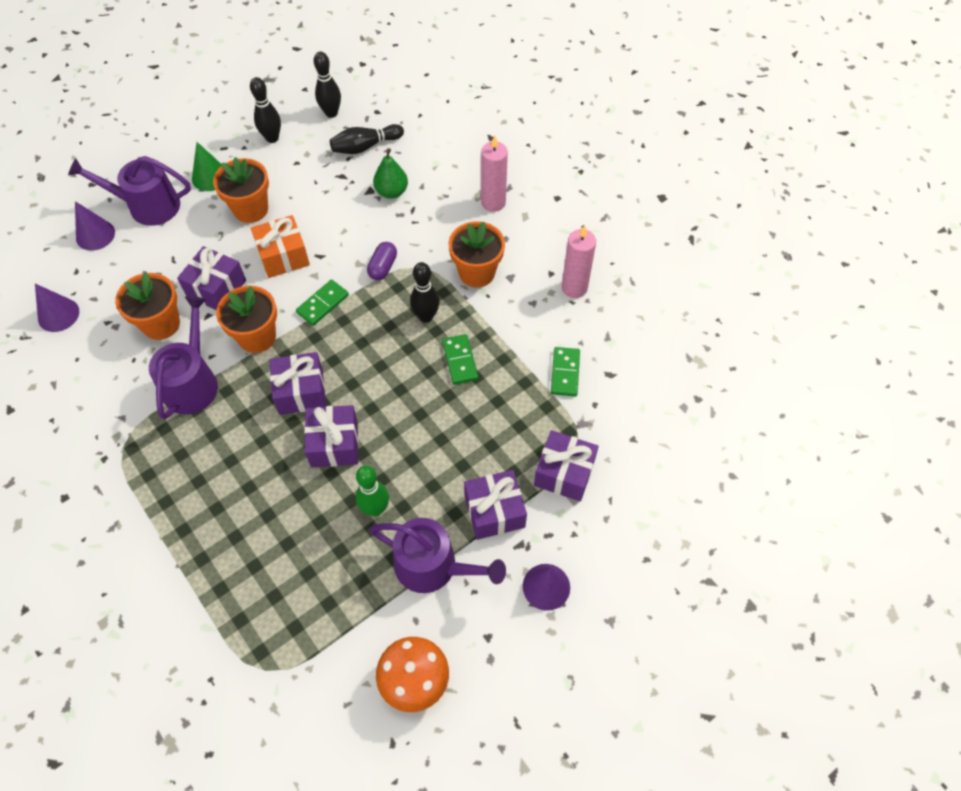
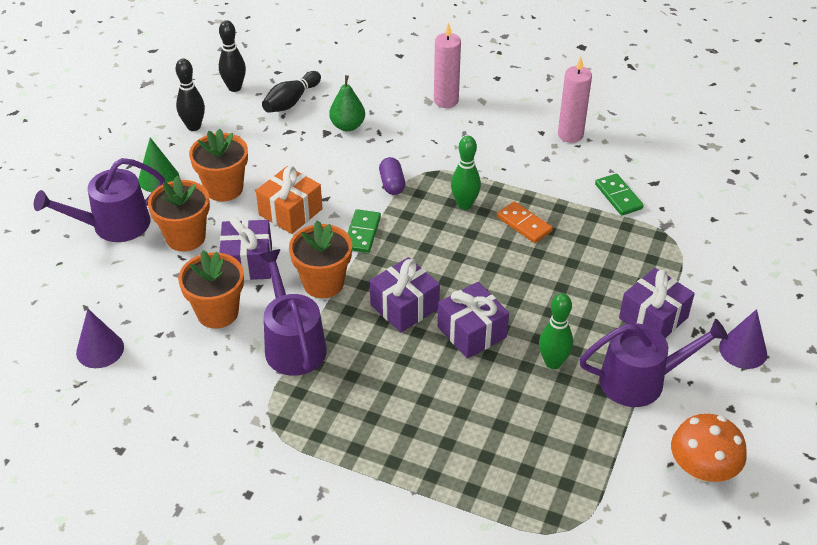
camera: 30 degrees left, 15 degrees down
purple cone [75,201,115,251] -> none
black bowling pin [410,262,439,322] -> green bowling pin [451,136,481,210]
green domino [442,334,478,385] -> orange domino [497,201,553,243]
orange flower pot [449,221,505,288] -> orange flower pot moved to [148,176,210,252]
purple gift [534,430,599,501] -> none

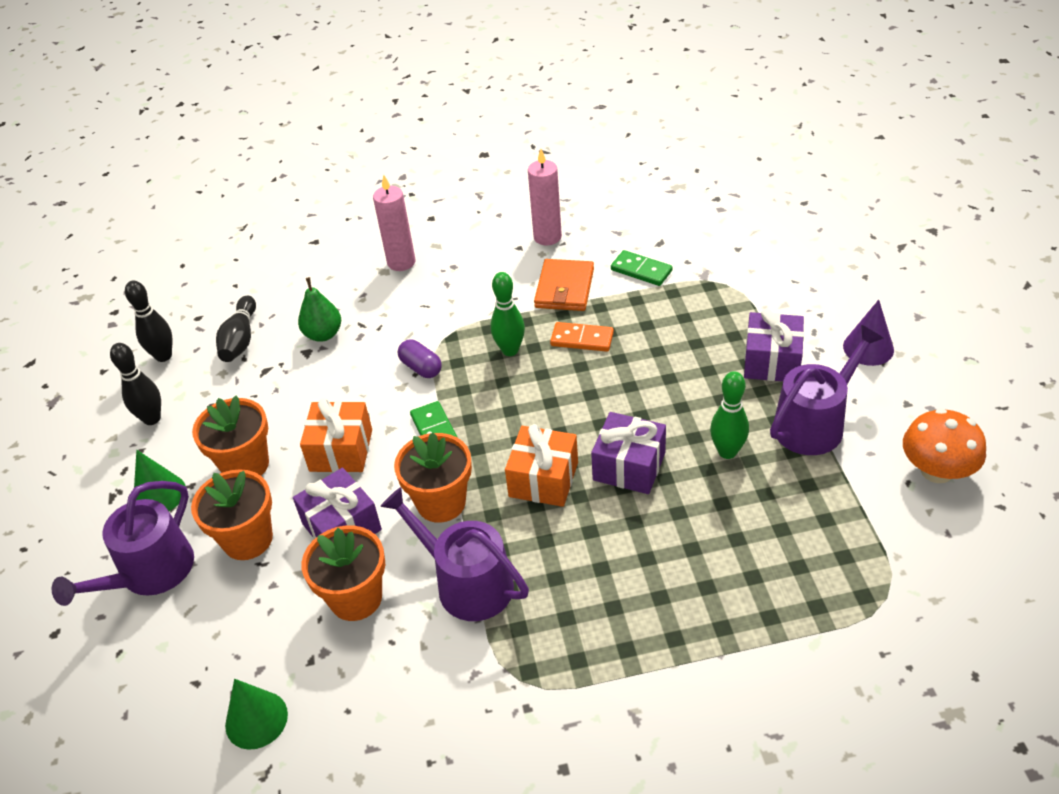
camera: 30 degrees left, 0 degrees up
purple cone [76,309,124,368] -> green cone [225,679,288,750]
purple gift [370,257,440,333] -> orange gift [505,424,578,507]
none -> orange wallet [534,259,594,311]

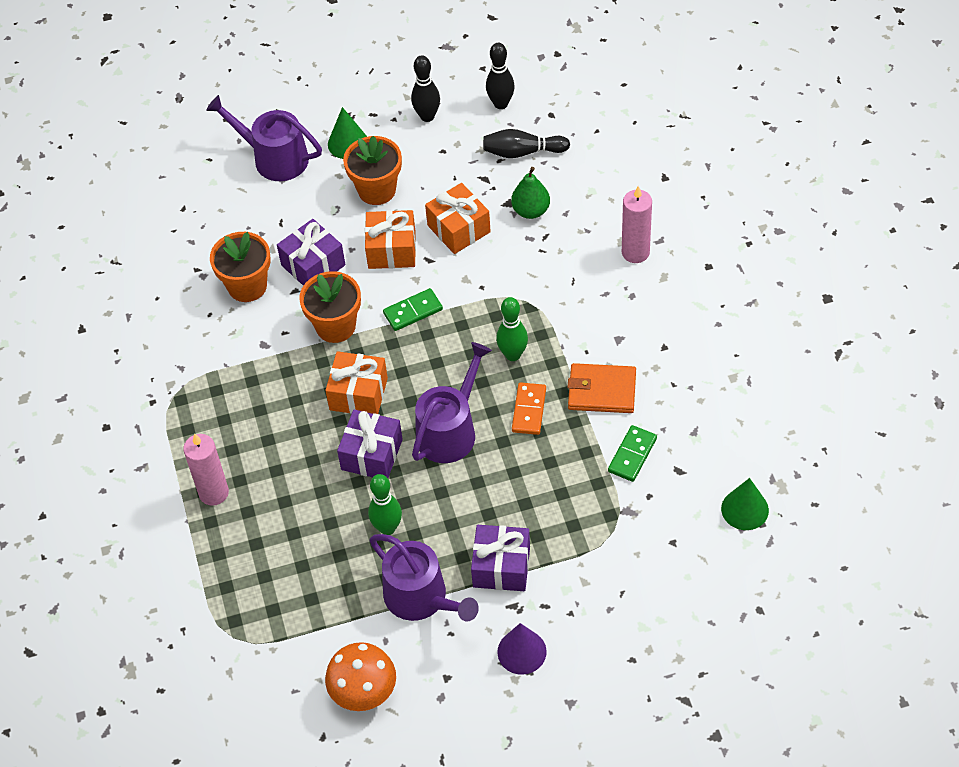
camera: 85 degrees right, 10 degrees up
orange flower pot [191,469,273,560] -> none
green cone [225,679,288,750] -> green cone moved to [721,478,769,530]
purple watering can [380,487,529,621] -> purple watering can moved to [412,342,492,463]
purple capsule [398,340,442,378] -> none
pink candle [528,149,562,246] -> pink candle moved to [183,433,229,506]
none -> orange gift [425,183,491,254]

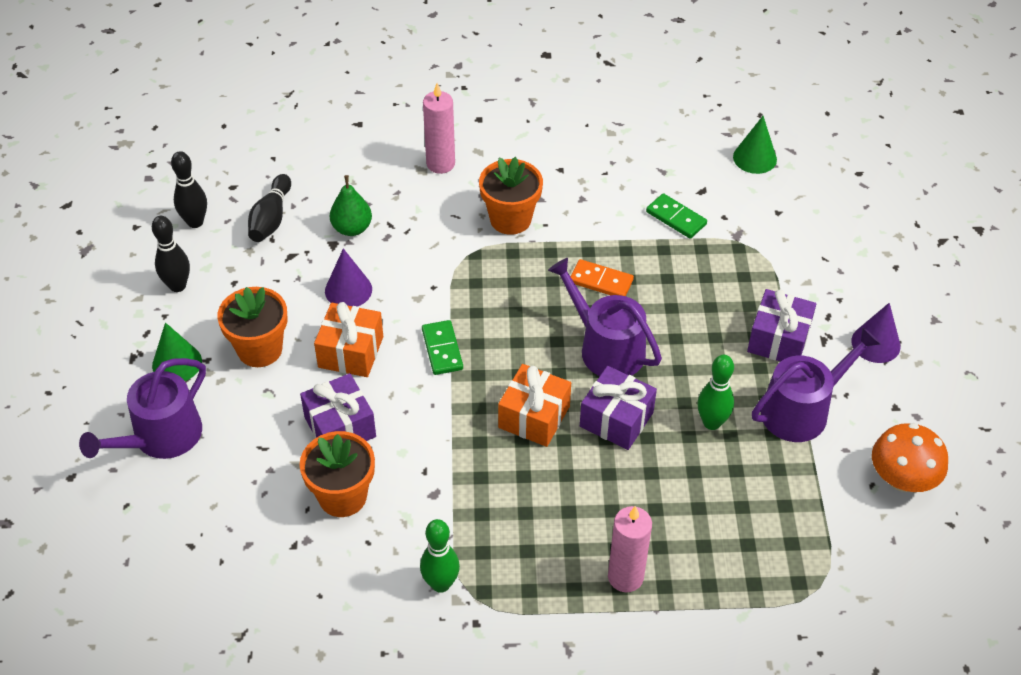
camera: 80 degrees left, 5 degrees down
orange flower pot [299,271,361,343] -> orange flower pot moved to [479,157,543,235]
orange gift [425,183,491,254] -> purple cone [325,248,372,306]
green bowling pin [496,297,528,361] -> green bowling pin moved to [420,519,460,593]
orange wallet [567,363,636,413] -> none

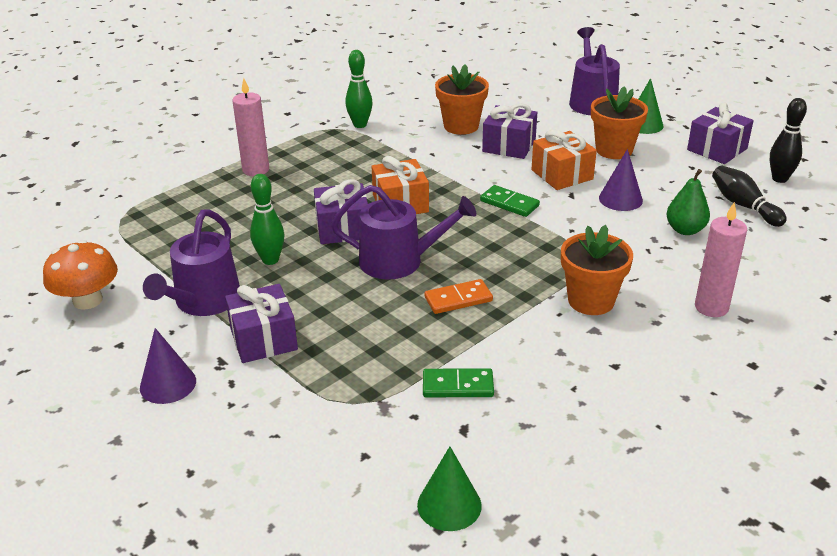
camera: 140 degrees right, 15 degrees down
black bowling pin [152,216,190,292] -> purple gift [687,102,754,164]

